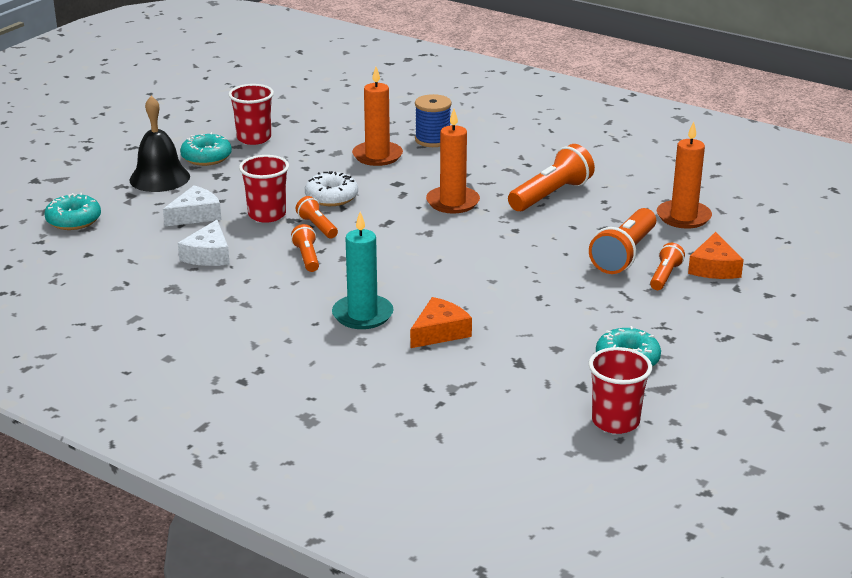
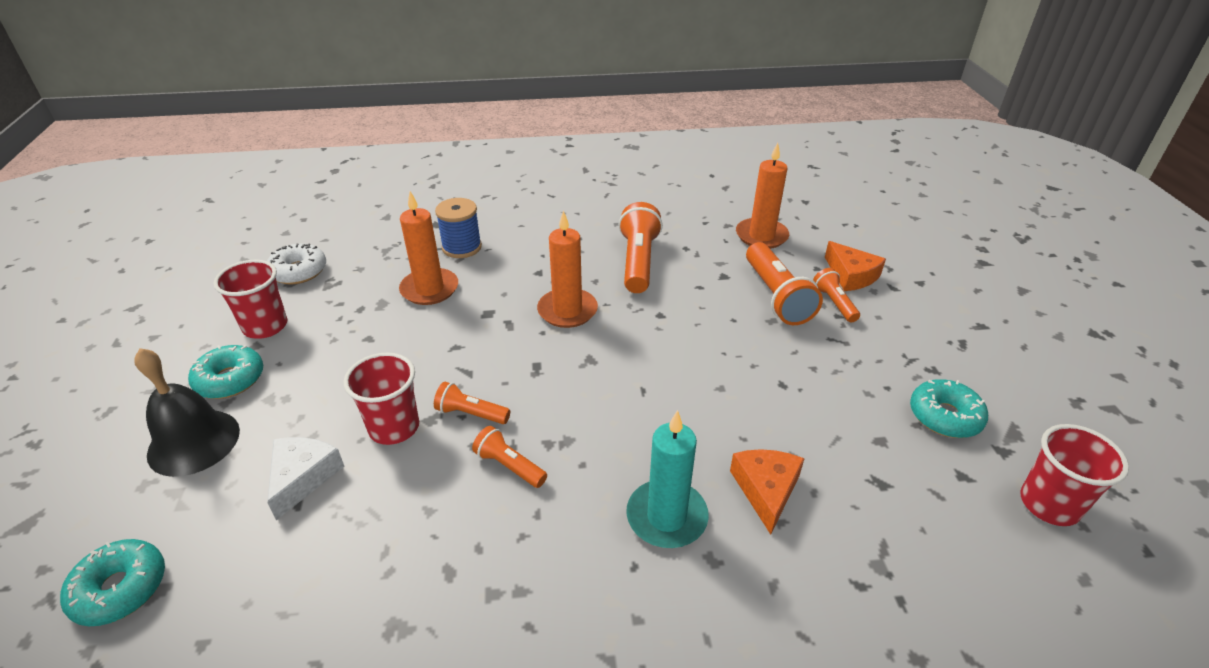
camera: 40 degrees left, 10 degrees up
white cheese [178,220,230,266] -> none
white donut [305,171,358,206] -> white donut moved to [267,243,326,285]

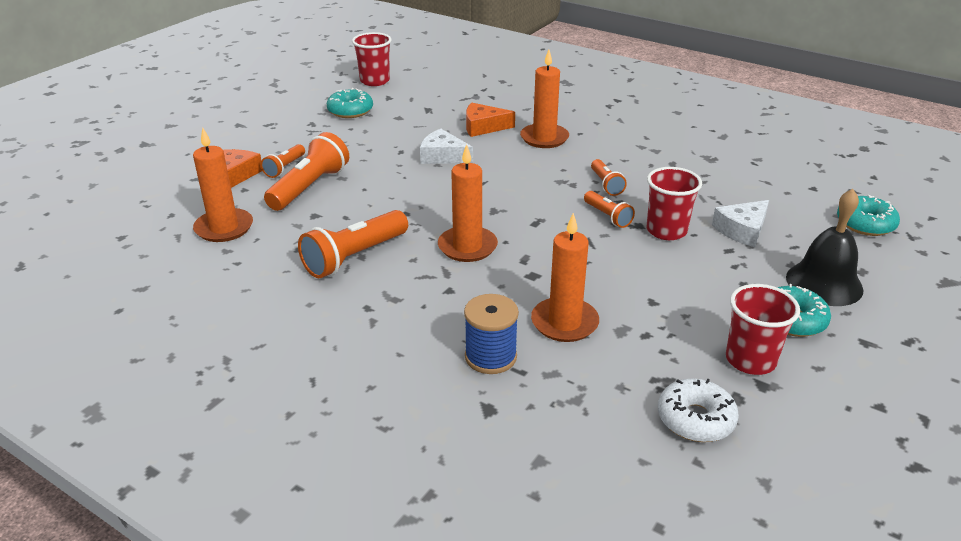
camera: 140 degrees left, 5 degrees down
turquoise candle [626,410,709,548] -> orange candle [520,49,569,148]
orange cheese [730,449,805,534] -> orange cheese turned 45 degrees clockwise [466,103,515,137]
none -> white cheese [420,129,473,164]

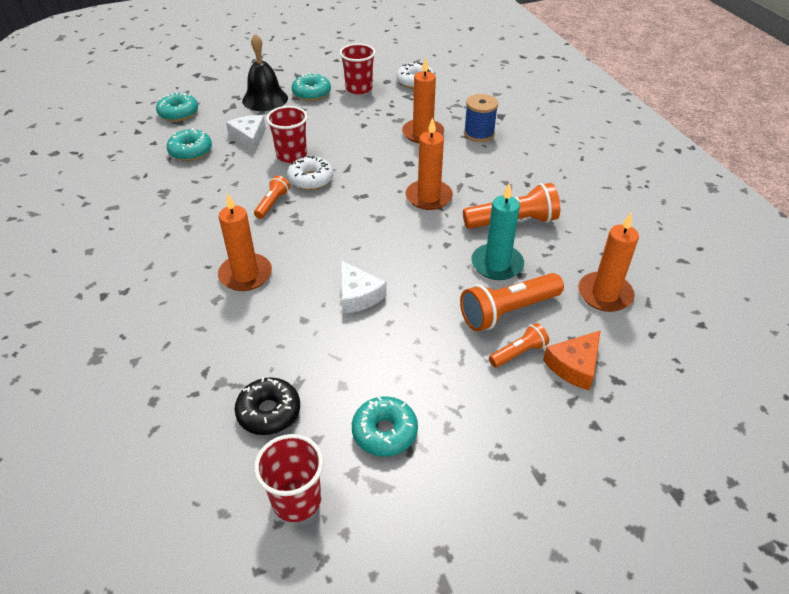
camera: 145 degrees left, 10 degrees up
orange cheese [466,103,515,137] -> none
orange flashlight [584,191,635,228] -> white donut [287,156,333,190]
white cheese [712,200,769,247] -> white cheese turned 105 degrees counterclockwise [226,115,266,152]
none -> turquoise donut [167,128,212,161]
none -> black donut [235,377,300,435]
none -> turquoise candle [471,183,524,280]

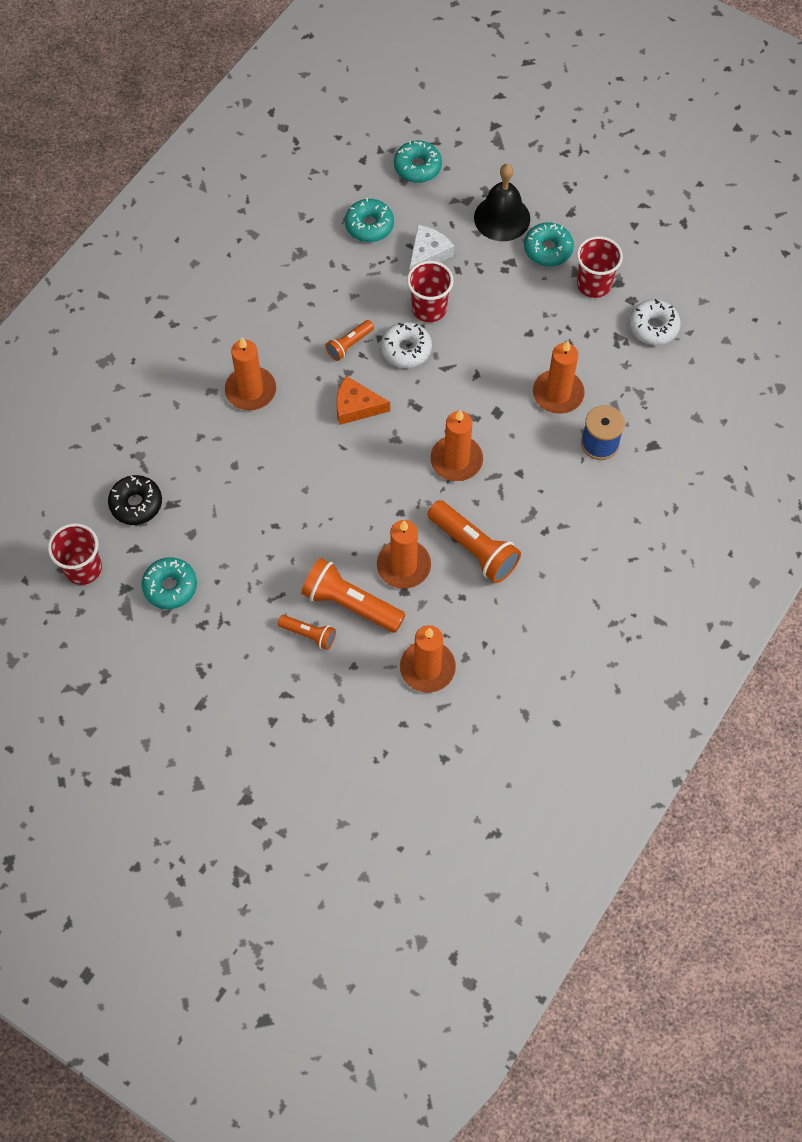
camera: 55 degrees right, 20 degrees up
orange flashlight [254,175,290,219] -> orange flashlight turned 150 degrees clockwise [325,320,374,361]
white cheese [341,260,387,314] -> none
turquoise candle [471,183,524,280] -> orange candle [377,520,431,589]
orange cheese [543,330,601,390] -> orange cheese moved to [336,376,390,425]

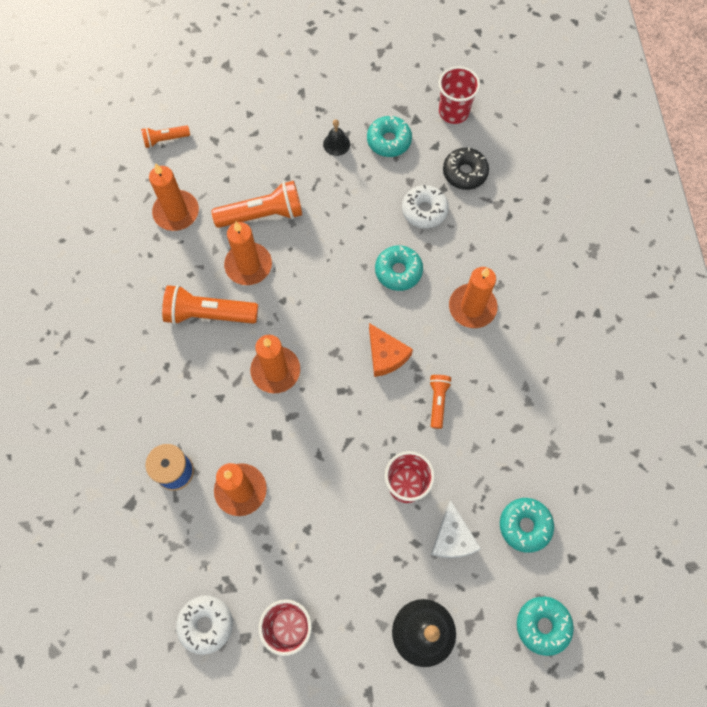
camera: 140 degrees right, 5 degrees up
orange flashlight [278,615,336,650] -> orange flashlight moved to [141,125,190,148]
orange cheese [336,376,390,425] -> orange cheese turned 90 degrees clockwise [369,323,413,377]
white donut [381,322,432,368] -> white donut moved to [402,185,449,229]
turquoise donut [524,222,574,266] -> turquoise donut moved to [375,245,423,291]
none -> black bell [323,119,350,156]

